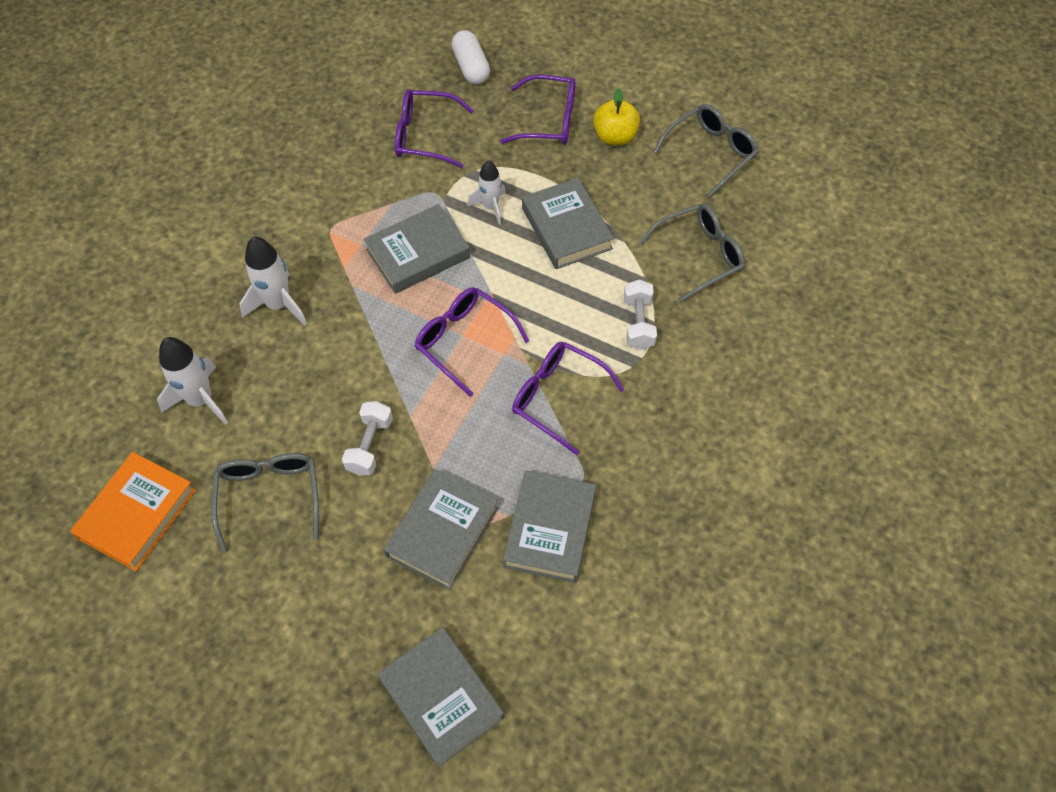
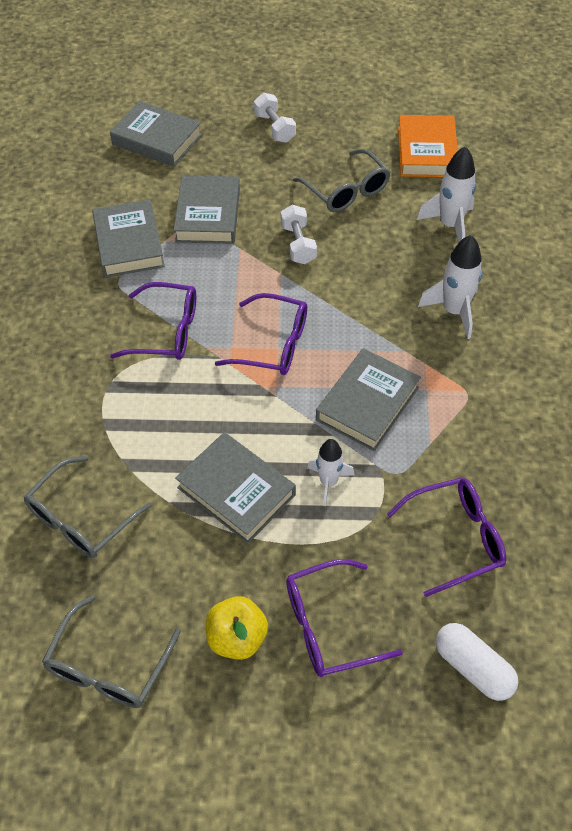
camera: 155 degrees right, 5 degrees down
white dumbbell [624,279,657,350] -> white dumbbell moved to [254,93,296,143]

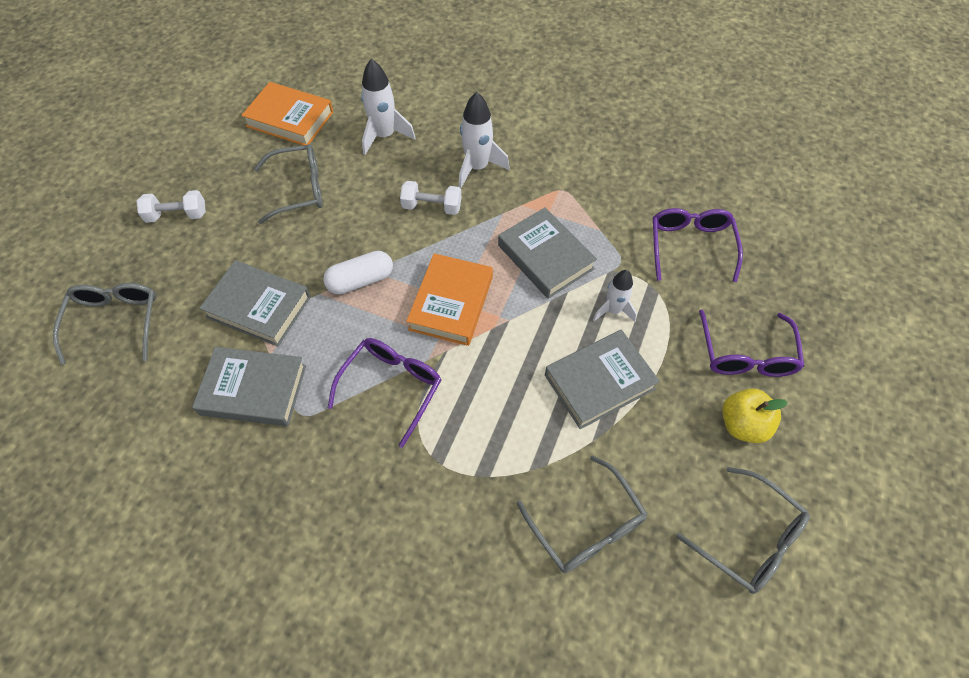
camera: 70 degrees left, 5 degrees up
grey book [110,101,202,167] -> grey glasses [53,283,156,365]
purple glasses [215,293,307,375] -> orange book [406,253,493,346]
white dumbbell [281,205,317,264] -> white dumbbell moved to [400,181,461,215]
white capsule [436,623,518,701] -> white capsule moved to [323,251,393,295]

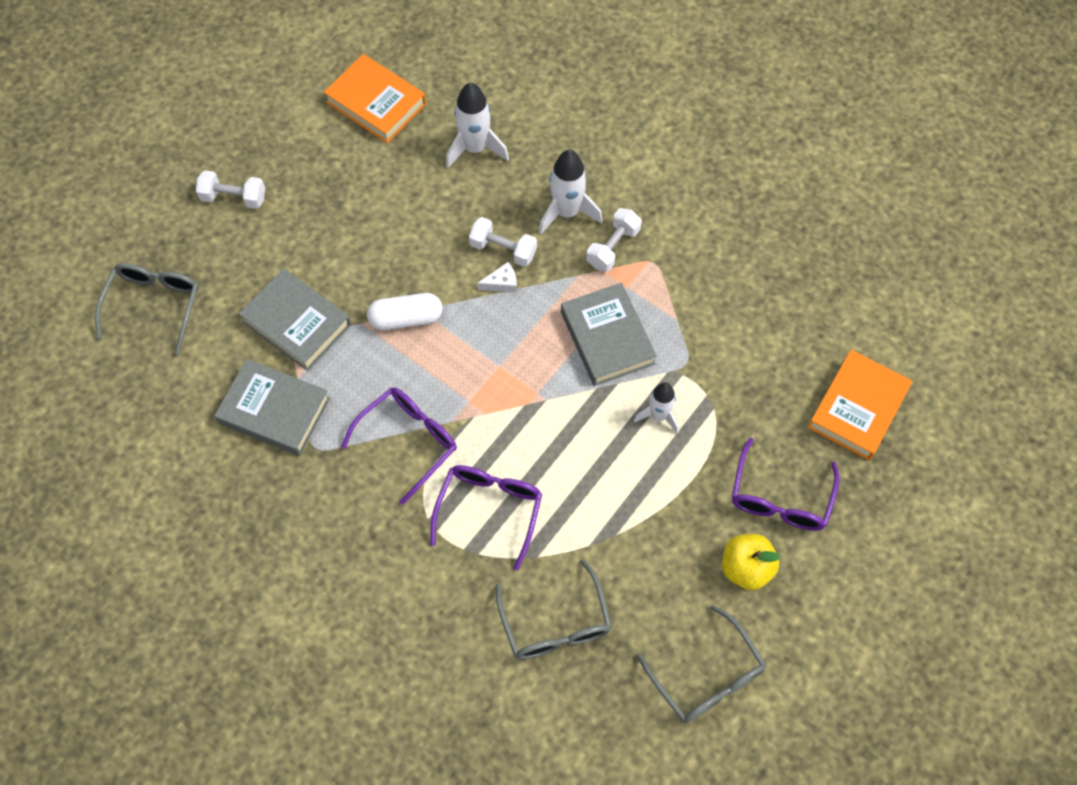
camera: 15 degrees right, 5 degrees up
grey glasses [254,144,323,224] -> none
orange book [406,253,493,346] -> orange book moved to [808,350,912,460]
grey book [545,330,660,429] -> none
purple glasses [653,208,743,282] -> purple glasses moved to [430,465,542,570]
none -> white cheese [477,262,517,293]
none -> white dumbbell [586,208,642,272]

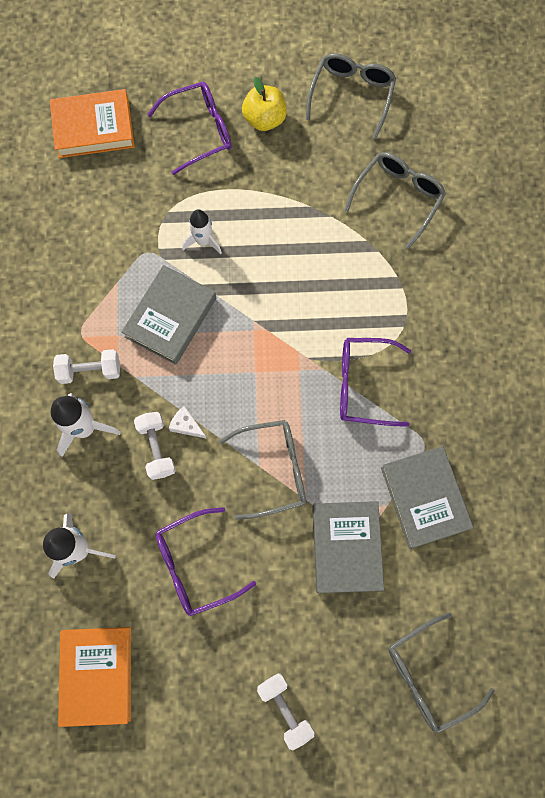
camera: 130 degrees left, 10 degrees up
white capsule [367,293,442,330] -> grey glasses [219,420,306,520]
purple glasses [430,465,542,570] -> purple glasses moved to [156,507,256,616]

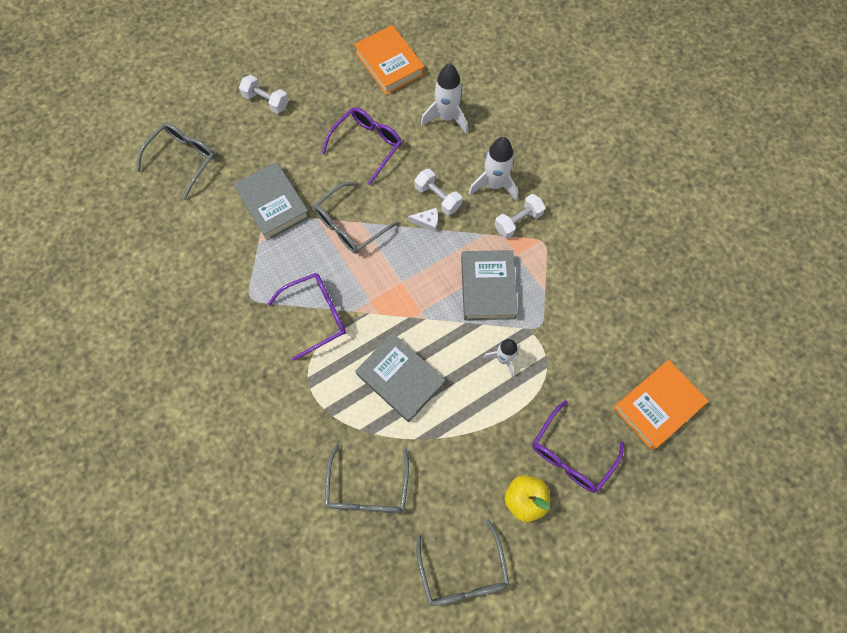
camera: 150 degrees right, 5 degrees down
grey book [381,446,473,549] -> grey book moved to [355,333,445,422]

